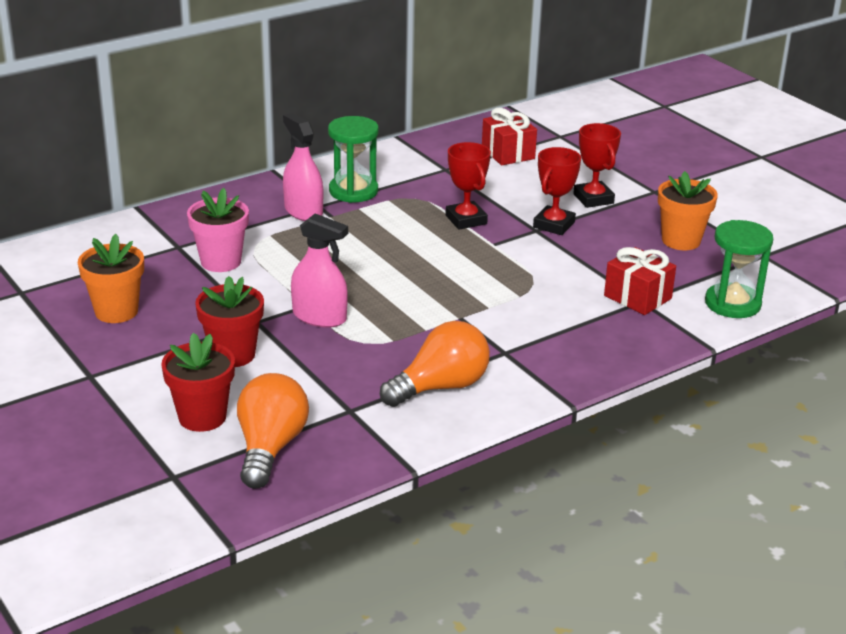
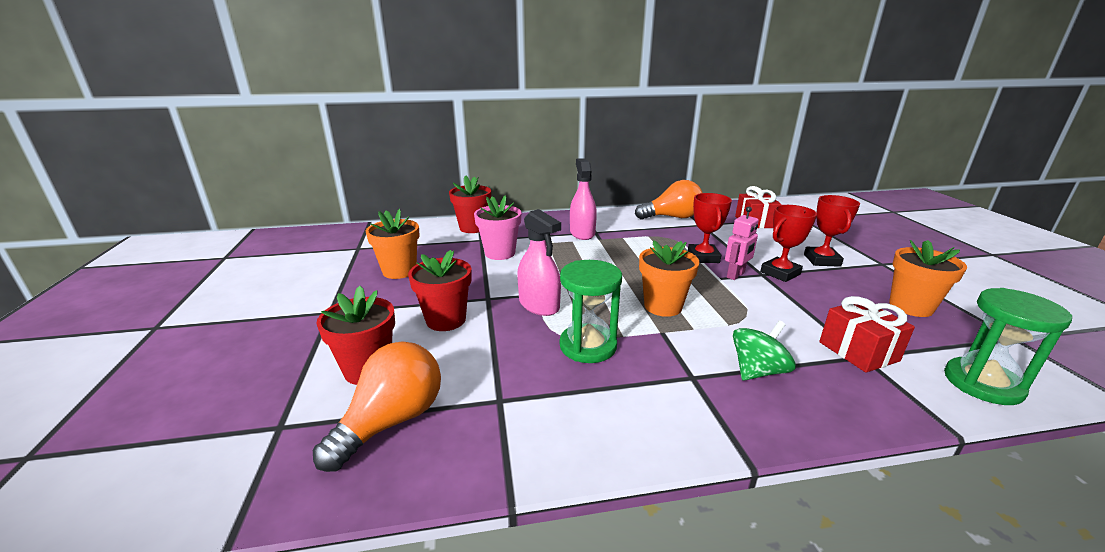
camera: 25 degrees right, 5 degrees down
green hourglass [328,116,379,203] -> green hourglass moved to [560,260,622,363]
orange light bulb [380,321,490,407] -> orange light bulb moved to [635,180,703,220]
none -> red flower pot [449,175,491,233]
none -> orange flower pot [639,241,699,317]
none -> pink robot [725,207,759,280]
none -> green spinning top [733,321,796,380]

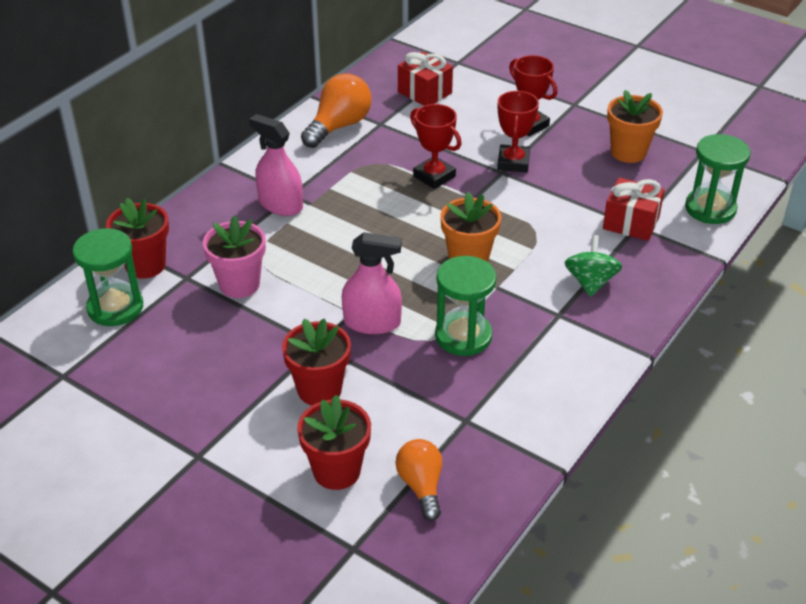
camera: 45 degrees left, 15 degrees up
orange light bulb [313,341,441,472] -> orange light bulb [396,439,442,521], size x0.66
orange flower pot [366,209,420,279] -> none
pink robot [725,207,759,280] -> none
none -> green hourglass [72,228,143,326]

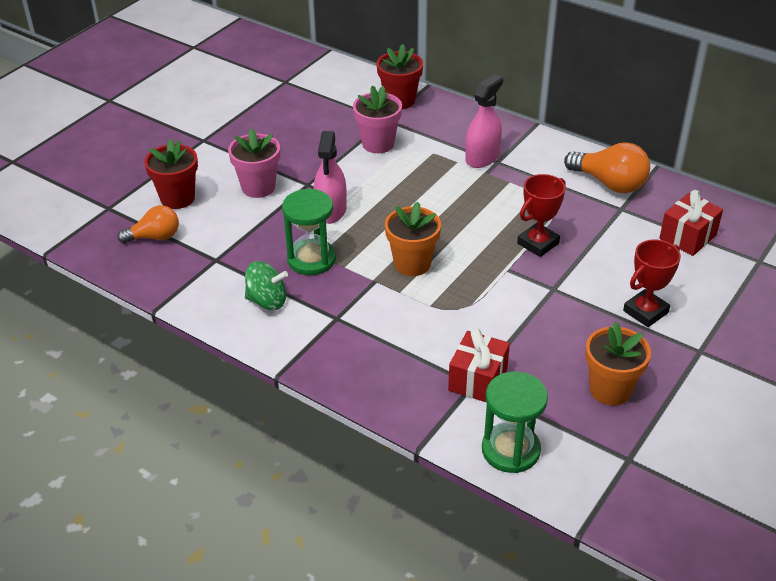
camera: 90 degrees right, 0 degrees up
green hourglass [72,228,143,326] -> none
red flower pot [282,318,351,405] -> pink flower pot [228,128,280,198]
red trophy [497,91,539,172] -> none
green spinning top [564,235,622,297] -> green spinning top moved to [245,261,288,310]

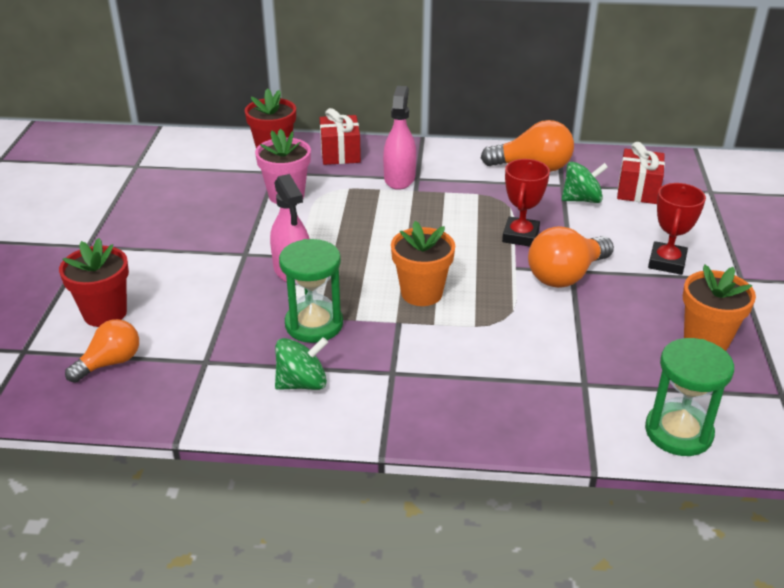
camera: 30 degrees left, 5 degrees down
pink flower pot [228,128,280,198] -> none
red gift [448,328,510,402] -> red gift moved to [320,108,361,165]
none -> orange light bulb [528,226,614,288]
none -> green spinning top [562,162,608,203]

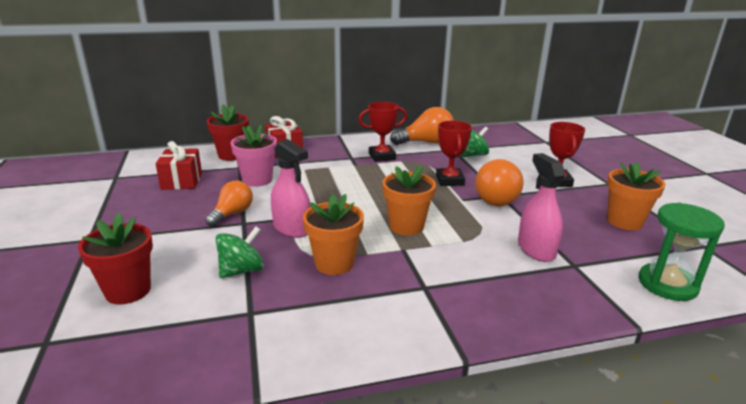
camera: 20 degrees left, 10 degrees down
orange light bulb [65,319,139,383] -> orange light bulb moved to [205,181,253,227]
green spinning top [275,337,328,390] -> green spinning top moved to [216,226,264,278]
green hourglass [279,239,343,343] -> orange flower pot [303,194,364,275]
pink spray bottle [383,86,416,190] -> pink spray bottle moved to [518,153,565,262]
red gift [617,142,665,204] -> red gift moved to [156,141,202,190]
none -> red trophy [359,102,407,162]

